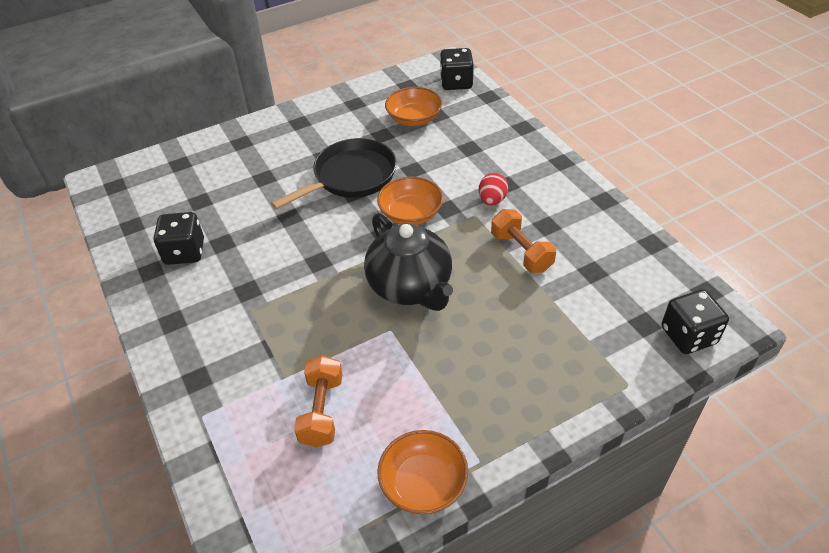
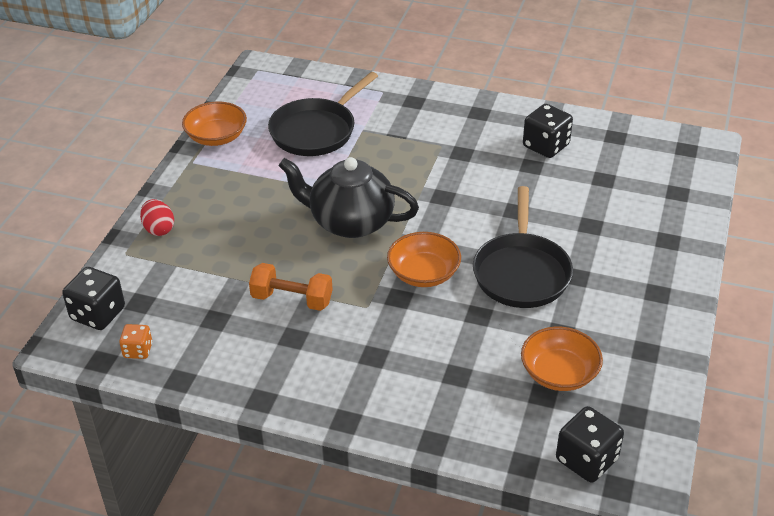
camera: 135 degrees right, 5 degrees down
orange dumbbell [294,355,342,448] -> black pan [268,72,378,156]
red egg [479,173,508,206] -> red egg moved to [140,199,174,236]
none -> orange dice [119,324,152,359]

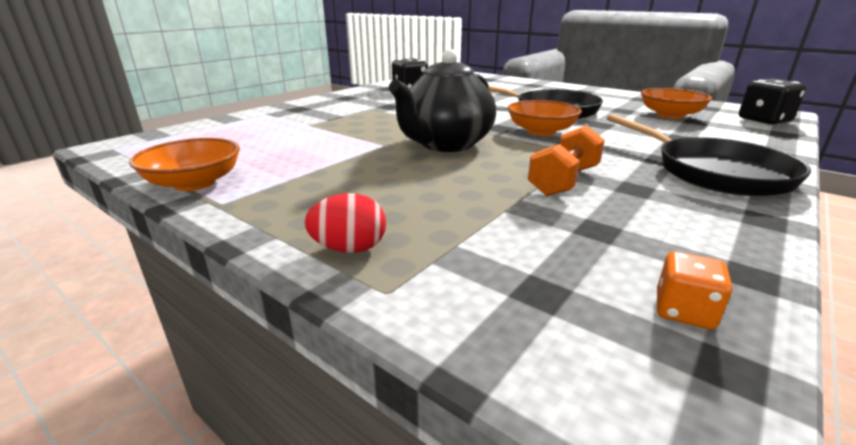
camera: 70 degrees left, 15 degrees down
black dice [62,267,125,330] -> none
black pan [268,72,378,156] -> black pan moved to [607,114,811,196]

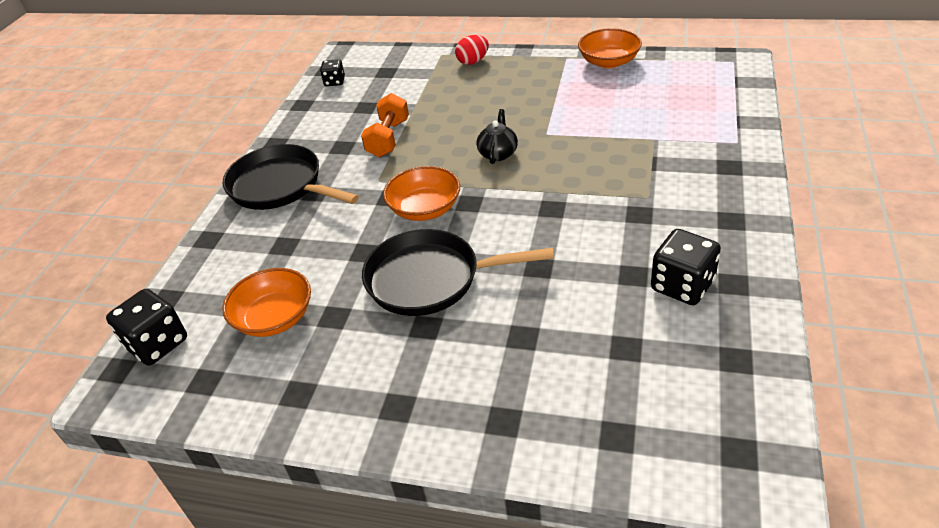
camera: 160 degrees right, 15 degrees up
black teapot [389,49,496,152] -> black teapot [477,109,518,164], size x0.48
orange dice [657,251,732,330] -> black dice [320,59,345,86]

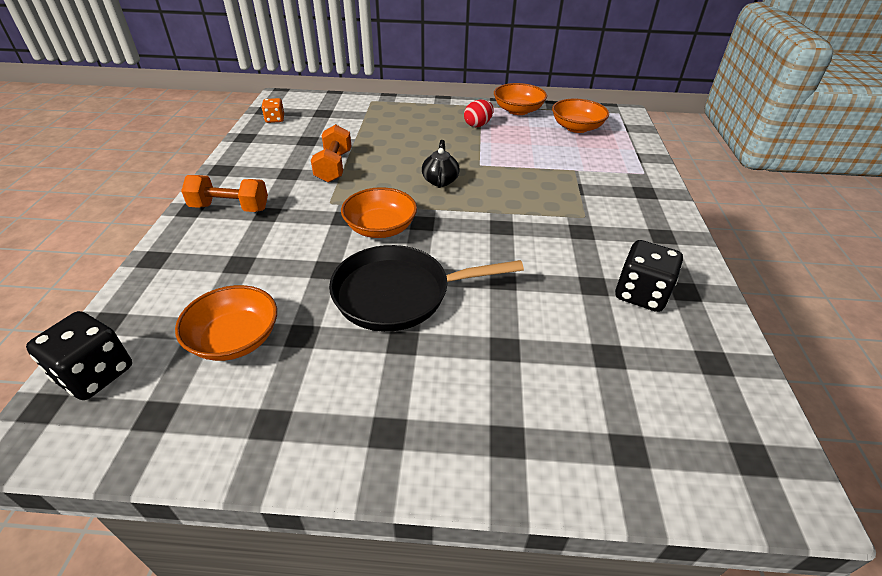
camera: 15 degrees left, 0 degrees up
black pan [223,144,359,210] -> orange dumbbell [181,175,268,212]
black dice [320,59,345,86] -> orange dice [262,98,284,123]
red egg [455,35,489,65] -> red egg moved to [464,100,494,127]
none -> orange bowl [552,99,609,133]

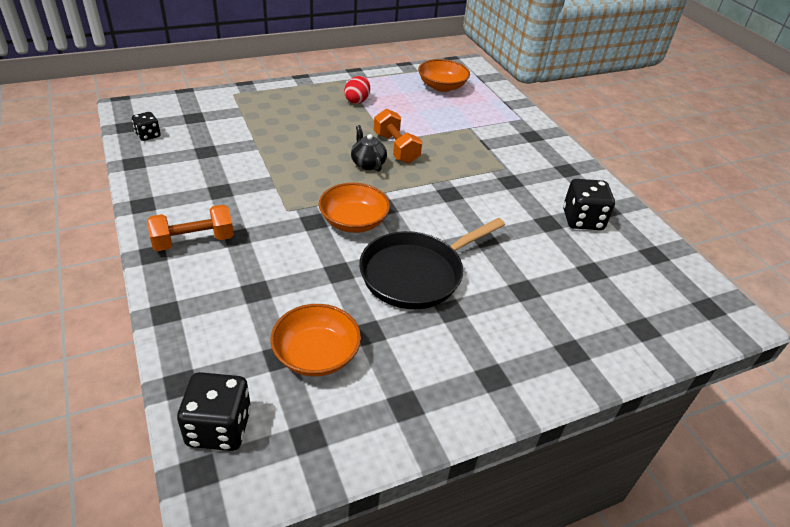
camera: 30 degrees left, 0 degrees up
orange dice [262,98,284,123] -> black dice [132,112,161,141]
orange dumbbell [311,124,351,183] -> orange dumbbell moved to [374,109,422,164]
orange bowl [494,83,547,115] -> none

